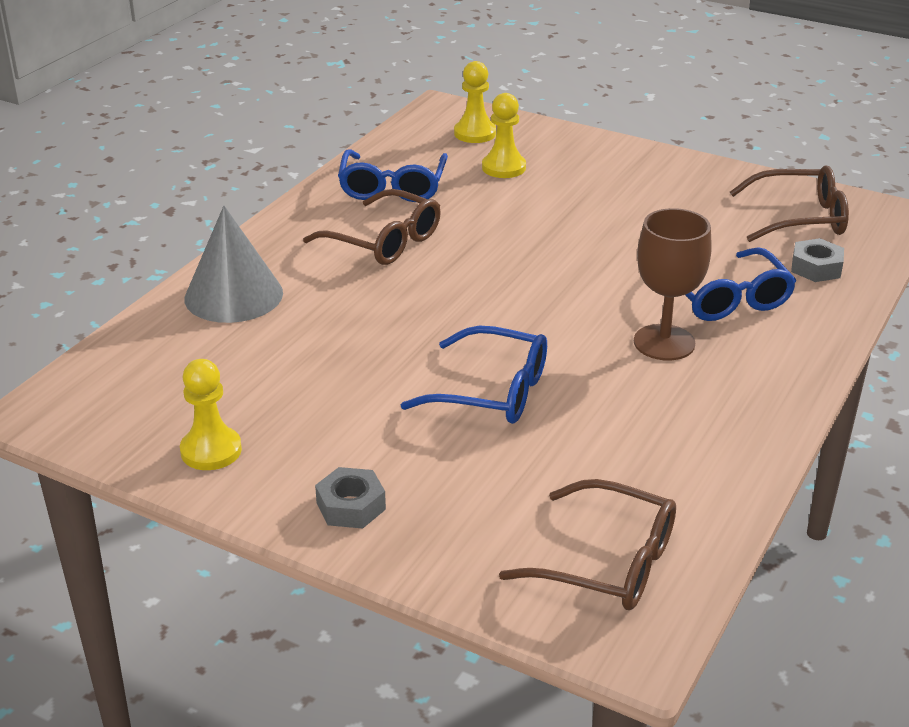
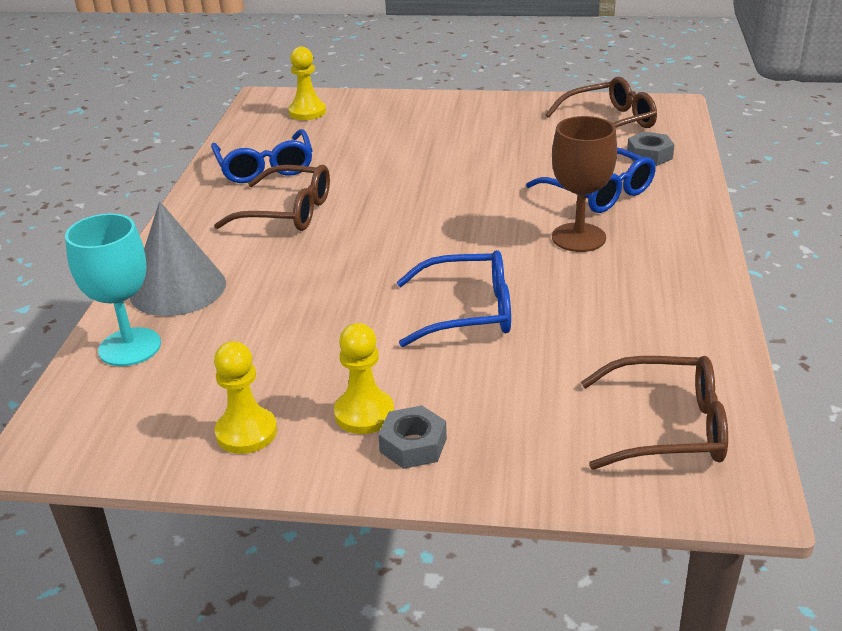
camera: 20 degrees left, 0 degrees up
yellow pawn [482,93,526,178] -> yellow pawn moved to [334,323,394,434]
none -> turquoise goblet [65,213,161,366]

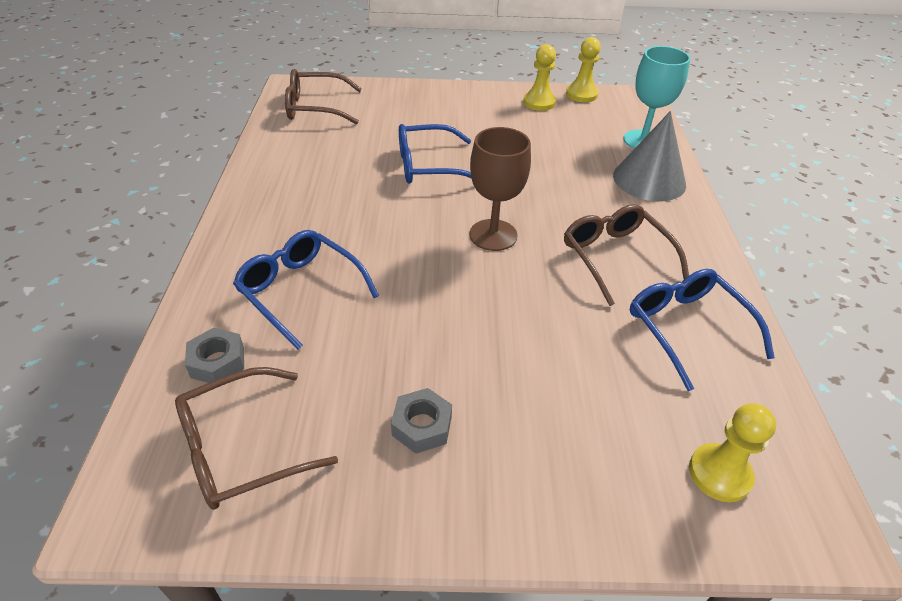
camera: 170 degrees right, 10 degrees up
brown glasses [214,165,330,231] -> brown glasses turned 60 degrees clockwise [564,204,689,306]
yellow pawn [334,323,394,434] -> yellow pawn moved to [566,37,601,102]
grey nut [378,405,447,469] -> grey nut moved to [391,388,452,454]
brown goblet [552,116,617,252] -> brown goblet moved to [470,127,531,251]

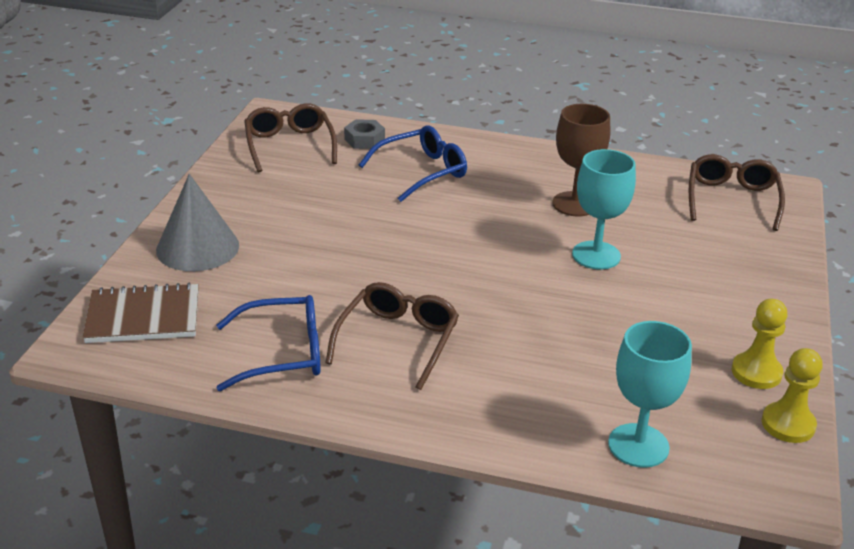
camera: 105 degrees right, 10 degrees down
grey nut [391,388,452,454] -> none
blue glasses [399,124,471,184] -> turquoise goblet [572,149,636,270]
brown goblet [470,127,531,251] -> brown goblet moved to [552,104,610,216]
brown glasses [564,204,689,306] -> brown glasses turned 60 degrees counterclockwise [325,282,459,390]
grey cone [613,111,686,201] -> grey cone moved to [156,174,239,271]
yellow pawn [689,403,776,502] -> brown notebook [83,283,199,343]

